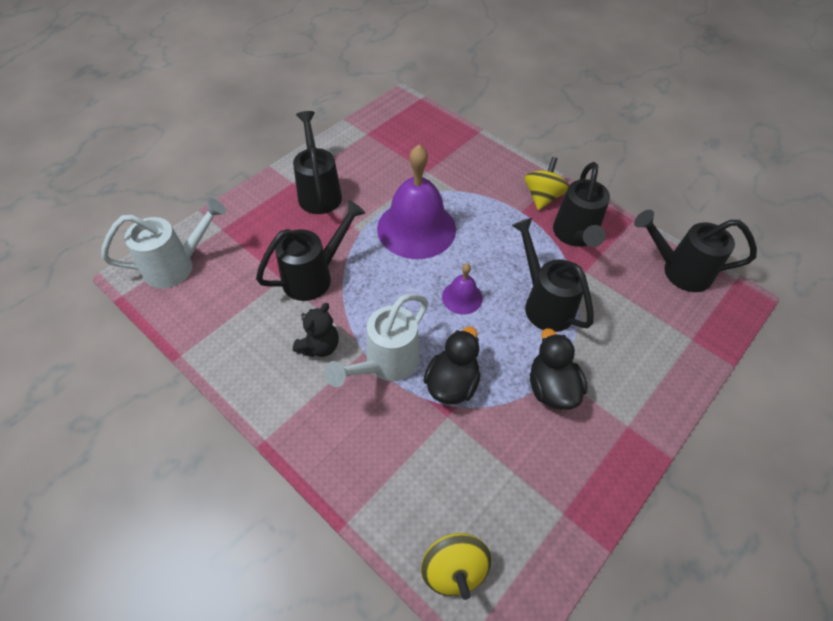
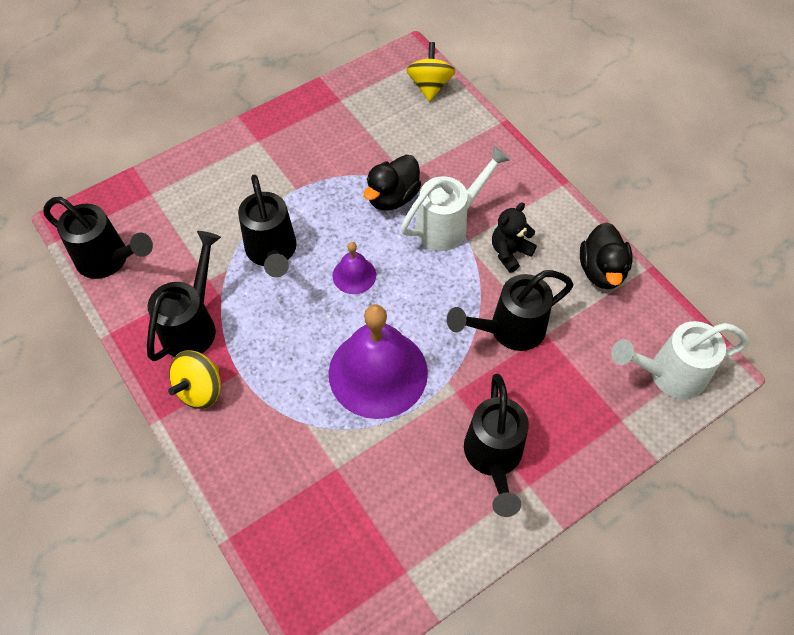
camera: 165 degrees left, 5 degrees up
black duck [530,328,587,410] -> black duck moved to [580,222,633,289]

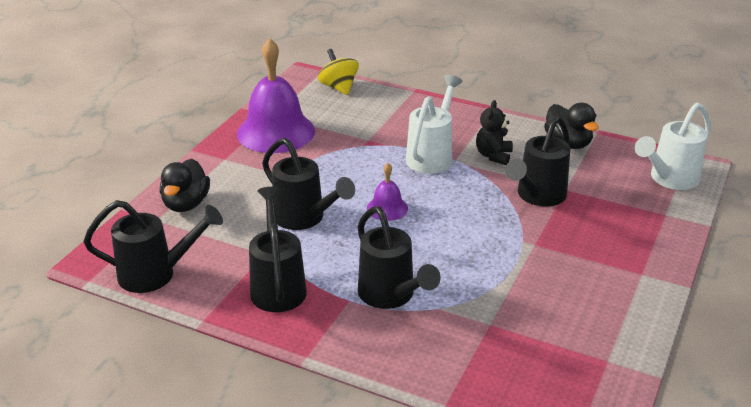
camera: 30 degrees left, 25 degrees down
yellow spinning top [168,350,221,409] -> none
purple bell [329,305,428,419] -> purple bell moved to [237,38,315,153]
black duck [364,155,421,211] -> black duck moved to [160,159,210,212]
black watering can [464,374,529,517] -> black watering can moved to [358,206,441,309]

